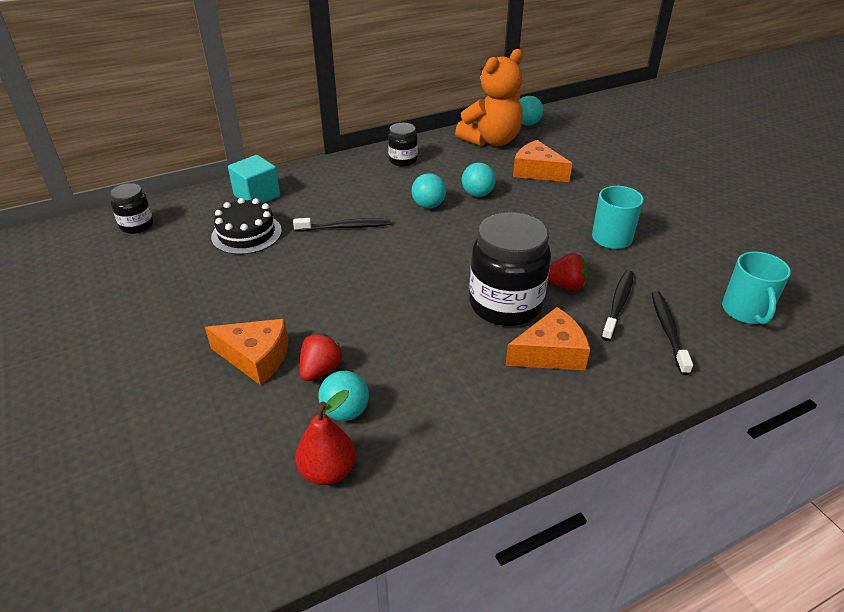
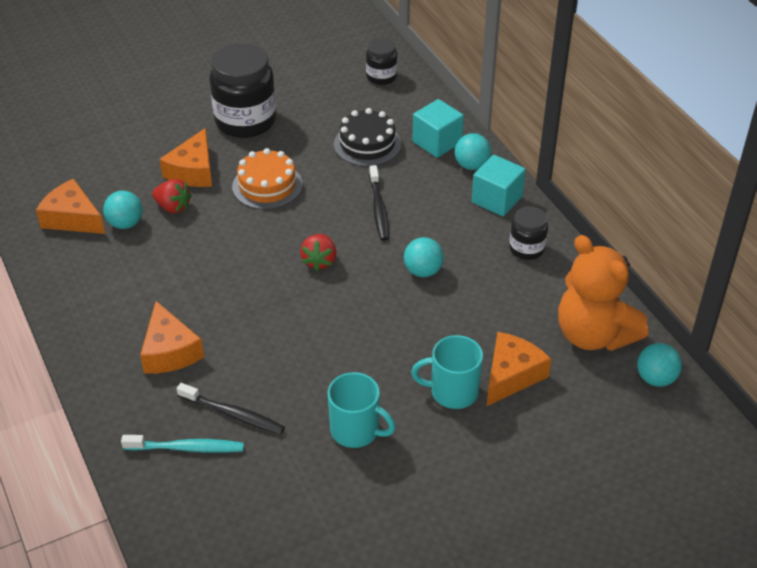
camera: 90 degrees right, 5 degrees up
red pear [295,390,356,485] -> orange cheese [36,179,105,234]
turquoise ball [462,163,496,197] -> turquoise ball moved to [455,133,491,170]
black jar [469,212,551,326] -> black jar moved to [209,43,276,138]
red strawberry [548,253,588,291] -> red strawberry moved to [300,234,336,271]
black toothbrush [651,292,693,375] -> turquoise toothbrush [121,435,244,453]
turquoise mug [722,251,791,324] -> turquoise mug moved to [411,335,483,409]
none -> orange cake [232,148,303,210]
none -> turquoise cube [472,155,526,216]

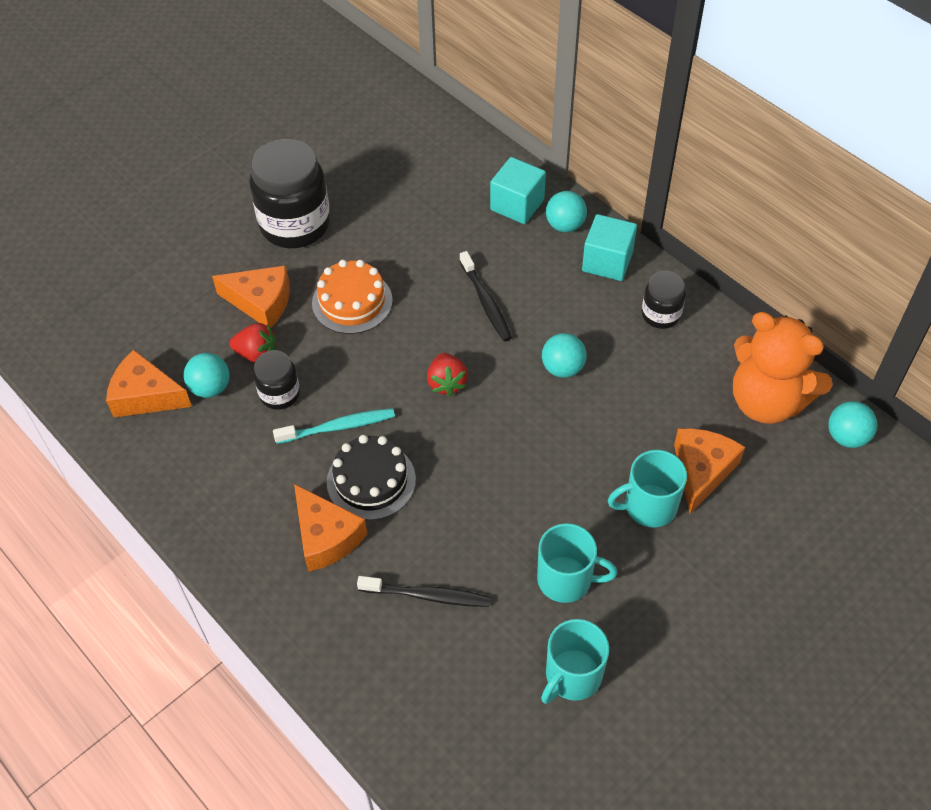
camera: 15 degrees left, 10 degrees up
turquoise toothbrush [121,435,244,453] -> turquoise toothbrush moved to [273,408,395,444]
orange cheese [160,128,212,187] -> orange cheese turned 75 degrees counterclockwise [212,265,290,328]
black cake [334,108,401,166] -> black cake moved to [327,435,416,520]
black jar [366,38,398,85] -> black jar moved to [254,350,300,410]
none -> turquoise mug [541,619,609,704]

